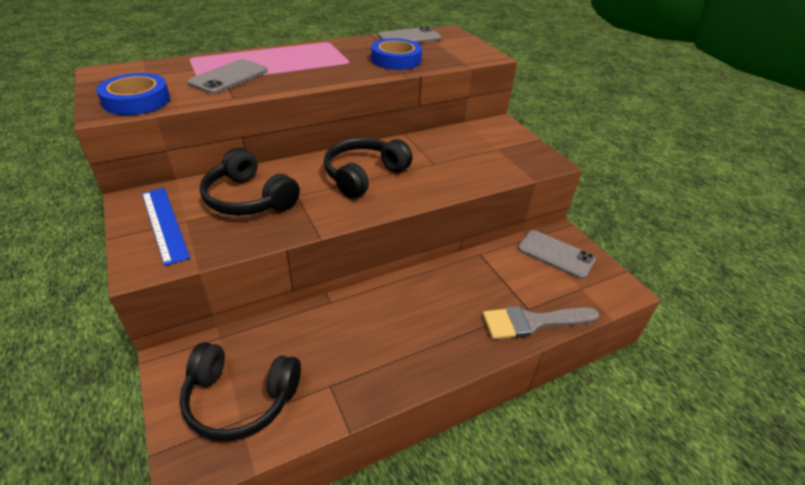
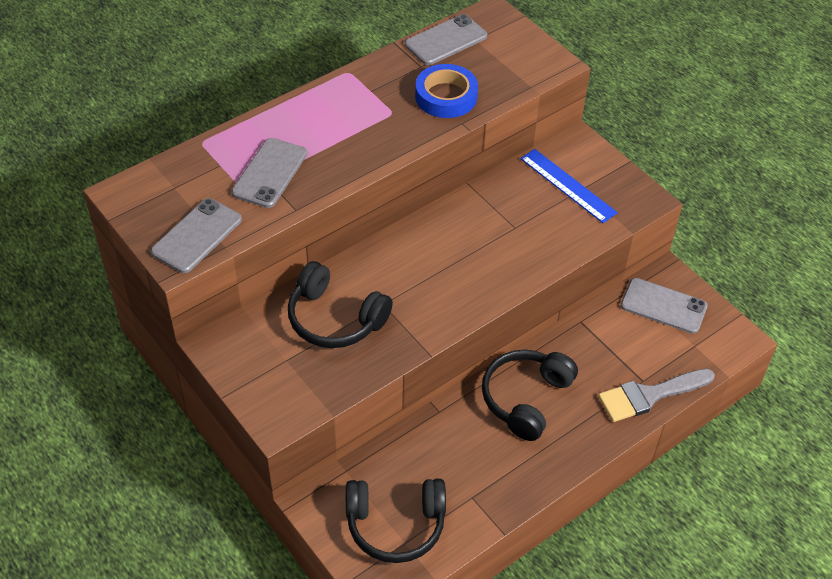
camera: 10 degrees left, 10 degrees up
blue tape [96,73,170,115] -> grey phone [151,198,242,273]
blue ruler [142,188,190,266] -> blue ruler moved to [520,149,618,223]
black headphones [324,138,412,199] -> black headphones moved to [482,350,578,441]

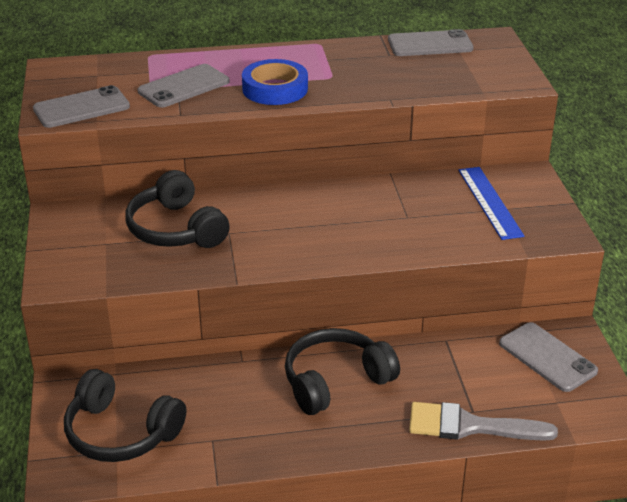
camera: 30 degrees right, 15 degrees down
blue tape [415,64,478,118] -> blue tape moved to [242,59,308,105]

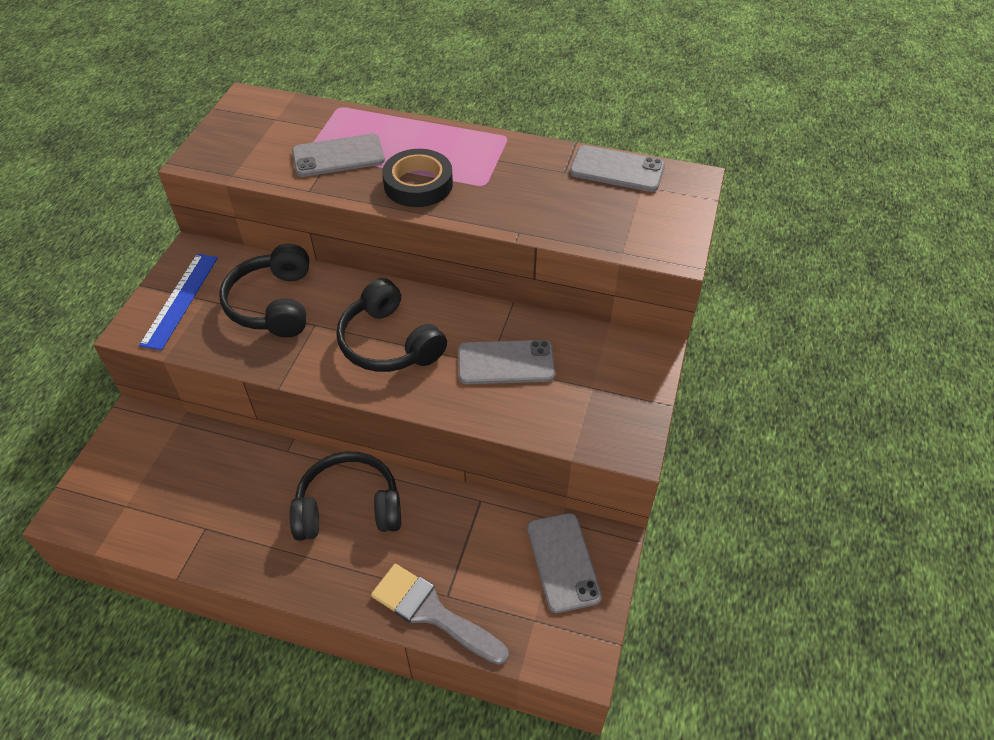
camera: 25 degrees right, 15 degrees up
grey phone [33,85,130,128] -> grey phone moved to [458,340,555,384]
black headphones [64,369,186,462] -> black headphones moved to [336,278,447,372]
blue tape [242,59,308,105] -> black tape [382,149,453,207]
blue ruler [459,167,524,240] -> blue ruler moved to [139,254,218,350]

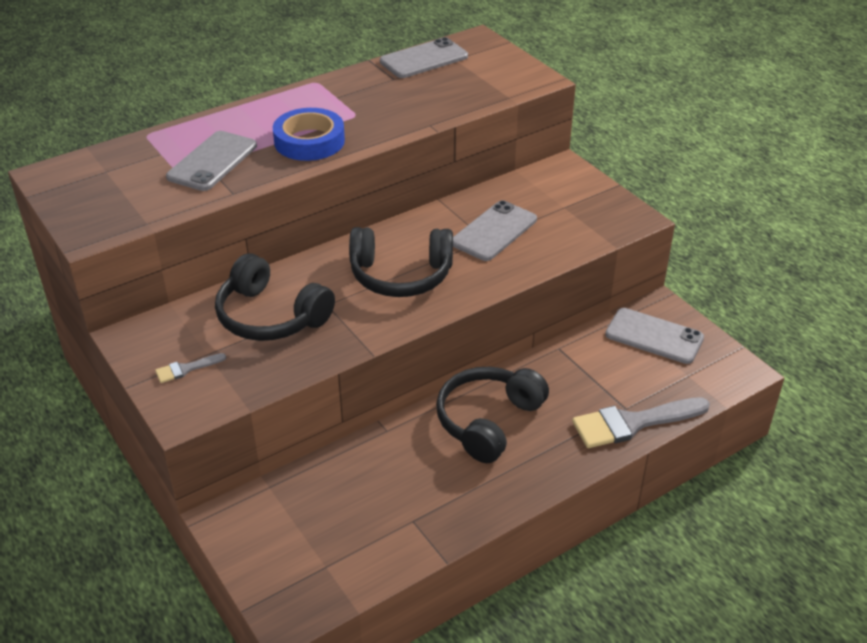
camera: 50 degrees left, 10 degrees down
blue ruler [139,254,218,350] -> grey brush [155,353,226,383]
black tape [382,149,453,207] -> blue tape [273,108,345,161]

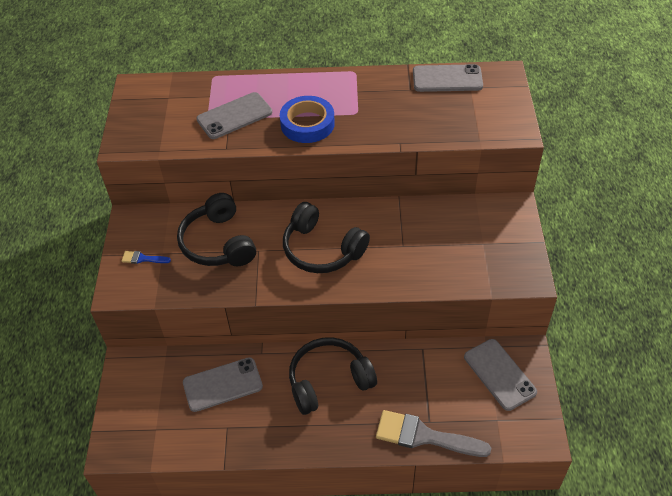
camera: 35 degrees right, 10 degrees up
grey brush [155,353,226,383] -> blue brush [122,251,171,264]
grey phone [453,200,537,261] -> grey phone moved to [183,357,263,412]

